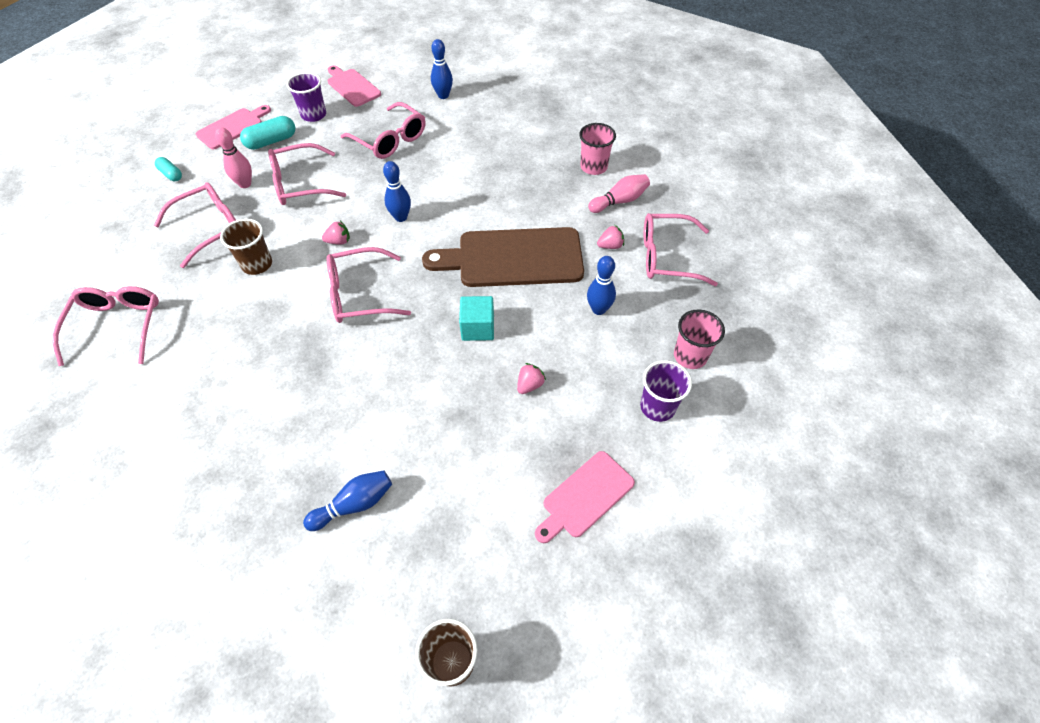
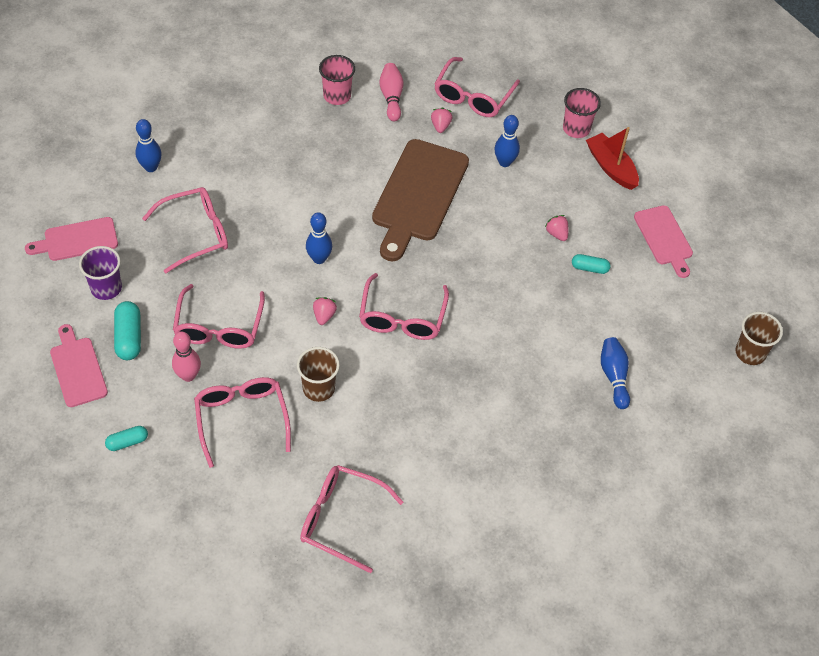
camera: 70 degrees left, 0 degrees up
turquoise cube [459,296,494,341] -> none
purple cup [640,360,692,422] -> red boat [586,127,639,190]
none -> turquoise capsule [572,254,610,274]

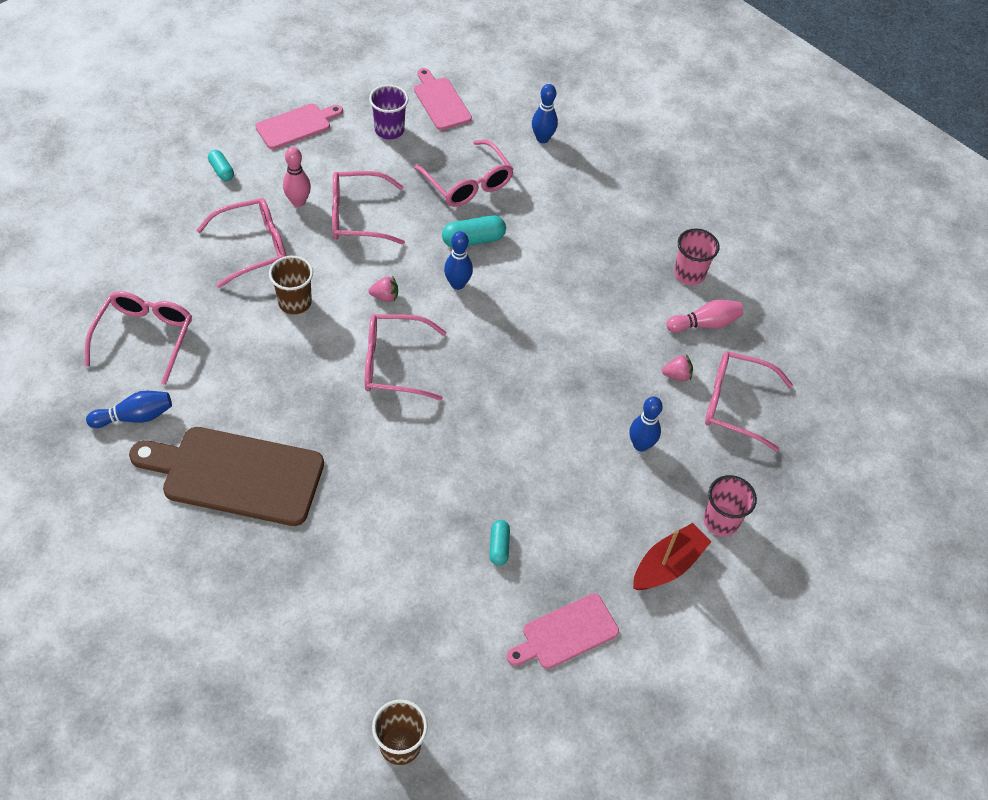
camera: 80 degrees right, 0 degrees up
turquoise capsule [114,301,141,360] -> turquoise capsule moved to [442,215,506,248]
brown cutting board [372,139,469,261] -> brown cutting board moved to [129,427,324,526]
pink strawberry [545,215,568,241] -> none
blue bowling pin [601,337,630,409] -> blue bowling pin moved to [86,391,172,428]

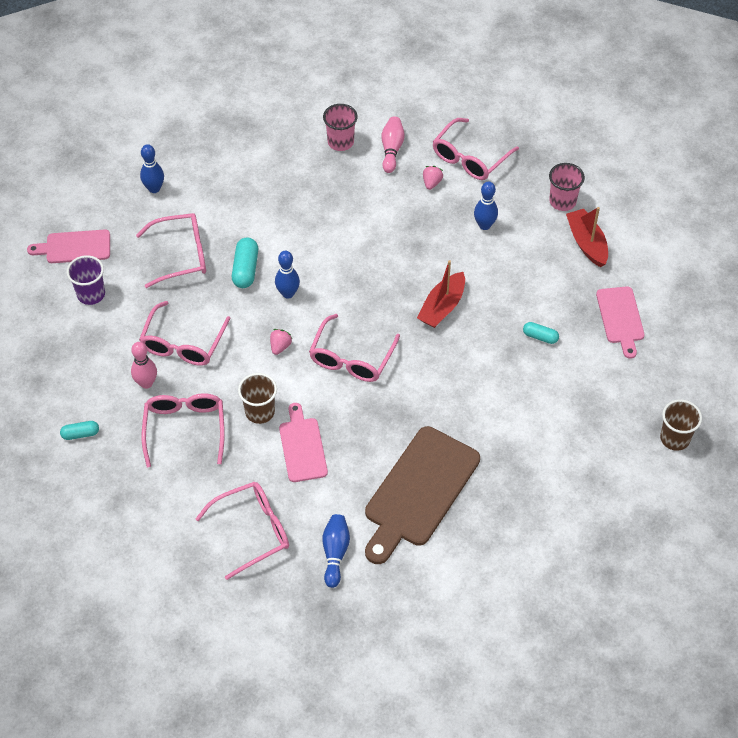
camera: 65 degrees left, 0 degrees up
pink glasses [85,291,192,385] -> pink glasses turned 120 degrees clockwise [195,482,289,580]
pink cutting board [255,104,343,150] -> pink cutting board moved to [279,403,328,482]
none -> red boat [417,260,465,328]

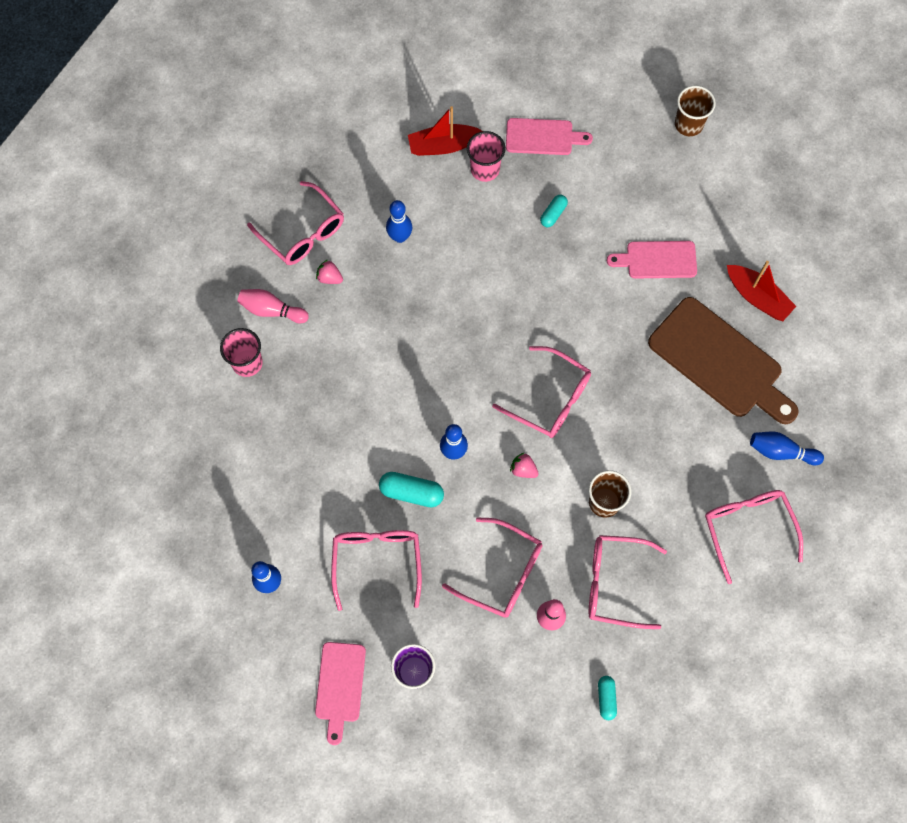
camera: 80 degrees left, 15 degrees up
pink cutting board [279,403,328,482] -> pink cutting board moved to [607,241,697,279]
red boat [417,260,465,328] -> red boat moved to [727,261,796,321]
pink cup [549,163,585,211] -> pink cup moved to [467,131,506,182]

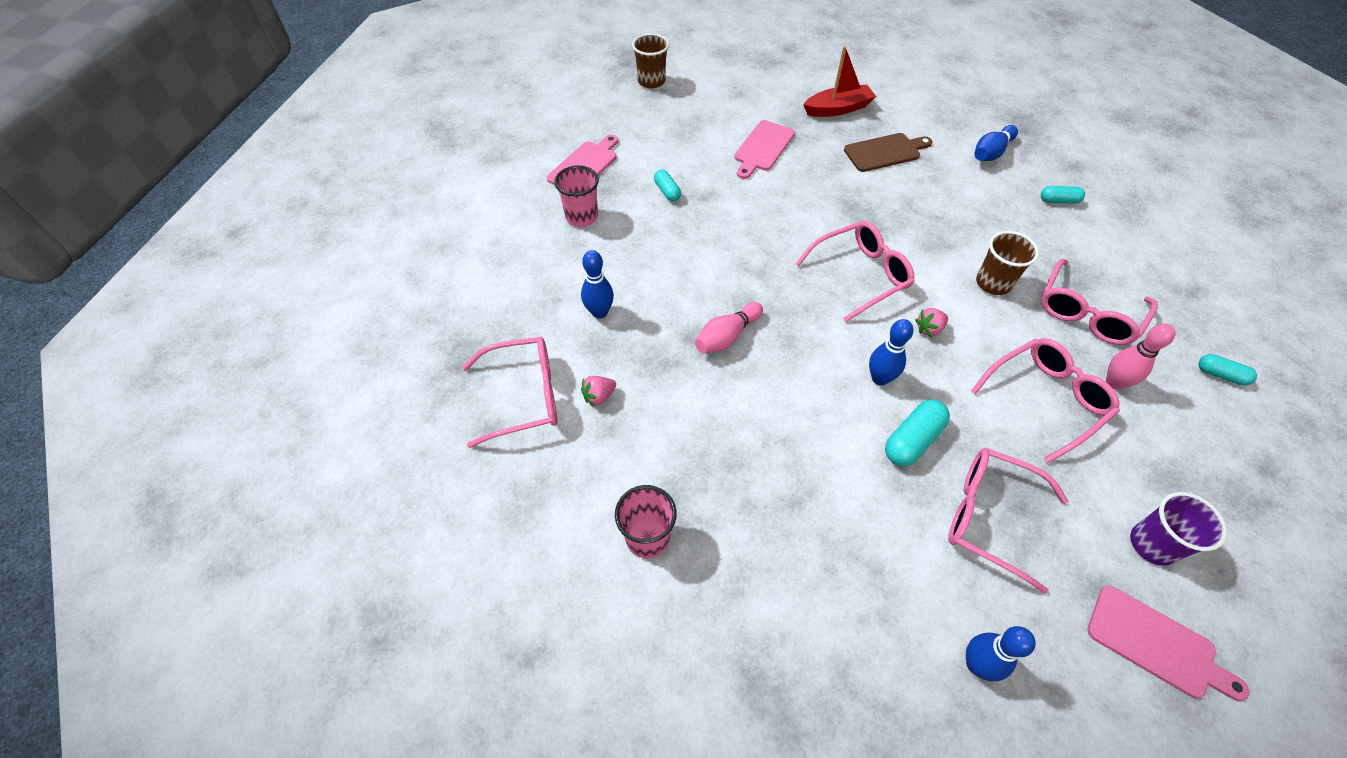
camera: 60 degrees left, 15 degrees down
pink bowling pin [237,289,309,323] -> pink bowling pin moved to [695,302,763,354]
red boat [408,106,482,156] -> none
brown cutting board [648,297,799,424] -> brown cutting board [844,133,932,172], size x0.57
pink glasses [705,490,803,584] -> turquoise capsule [1041,186,1085,204]

